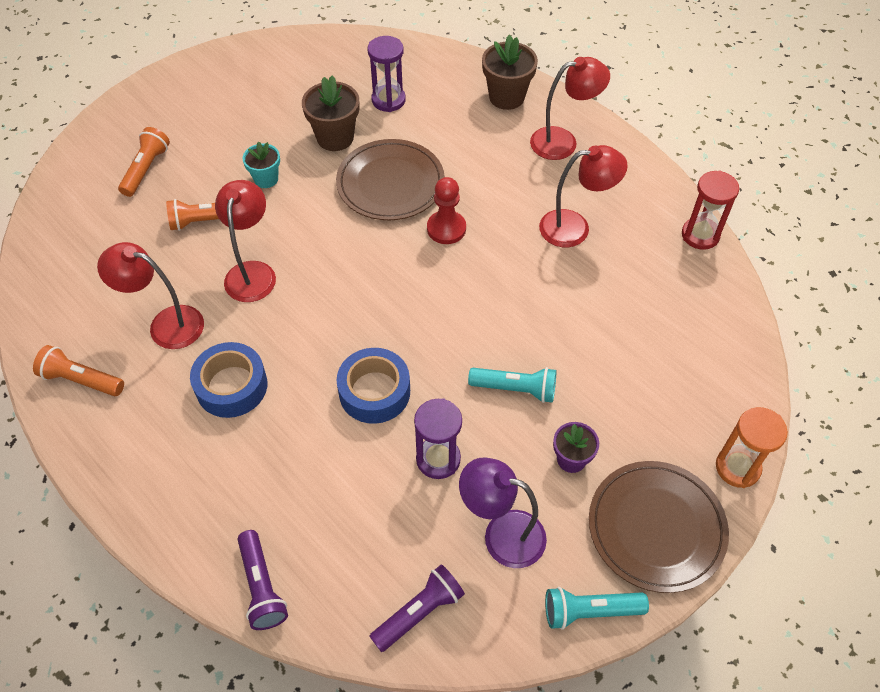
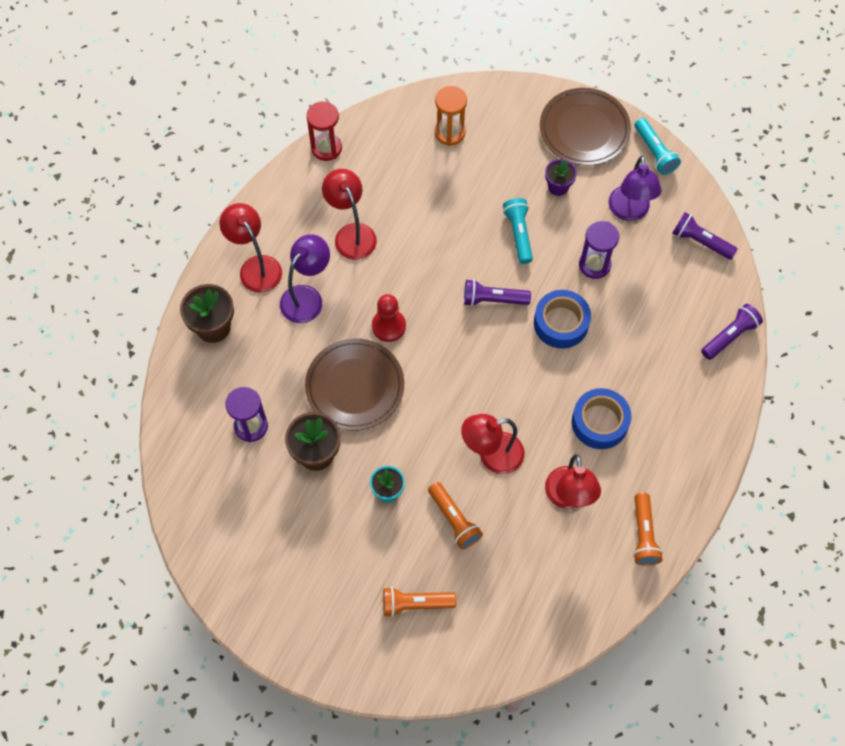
camera: 110 degrees left, 10 degrees up
orange hourglass [716,407,788,488] -> orange hourglass moved to [435,86,467,146]
none -> purple lamp [280,234,330,323]
none -> purple flashlight [464,279,531,306]

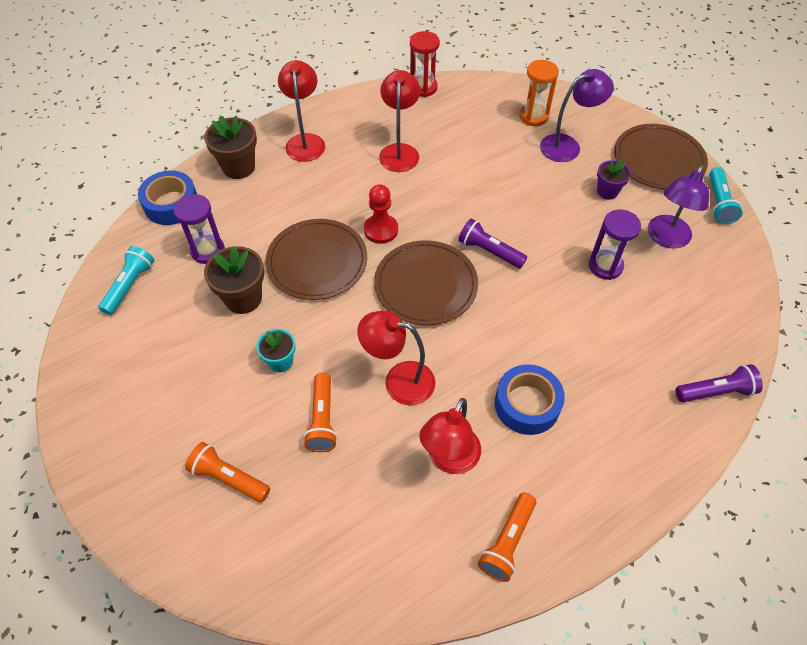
camera: 30 degrees right, 10 degrees down
purple lamp [280,234,330,323] -> purple lamp moved to [540,69,614,162]
turquoise flashlight [503,198,533,264] -> turquoise flashlight moved to [98,246,154,315]
blue tape [534,290,591,349] -> blue tape moved to [138,171,197,225]
purple flashlight [673,212,738,260] -> none
none -> brown plate [374,240,478,325]

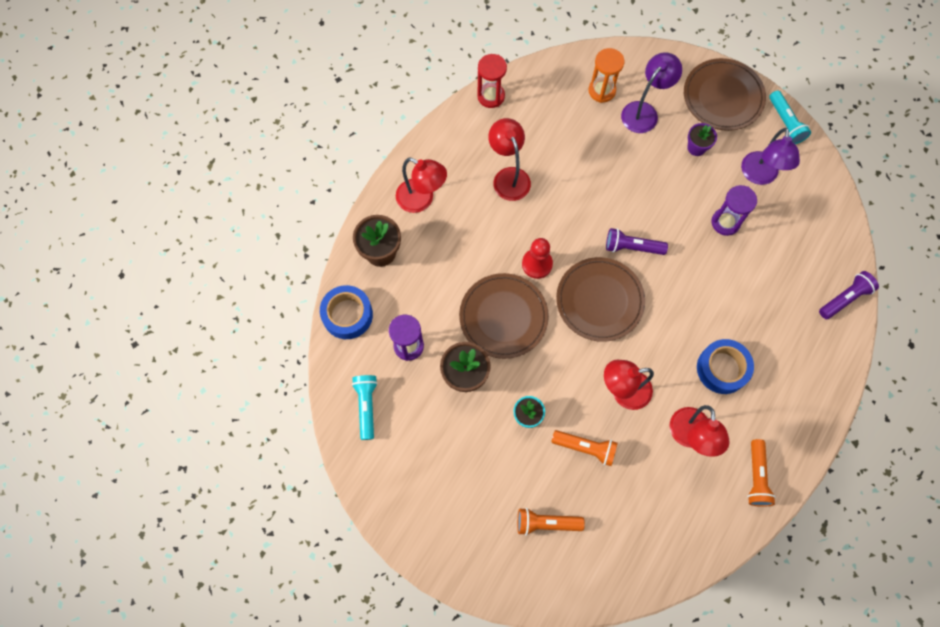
camera: 25 degrees left, 15 degrees up
red lamp [278,60,325,162] -> red lamp turned 150 degrees clockwise [396,158,447,213]
orange flashlight [303,372,337,452] -> orange flashlight turned 45 degrees counterclockwise [551,430,618,466]

